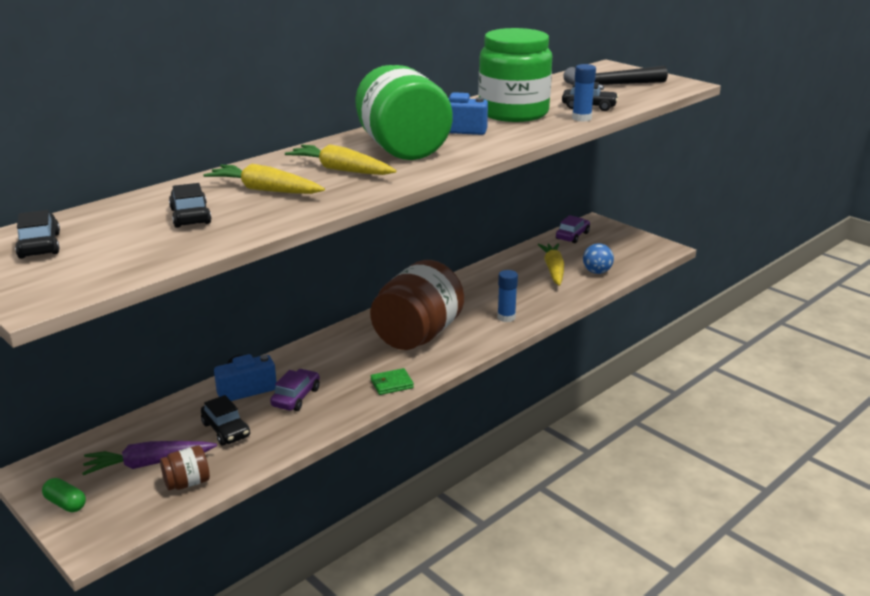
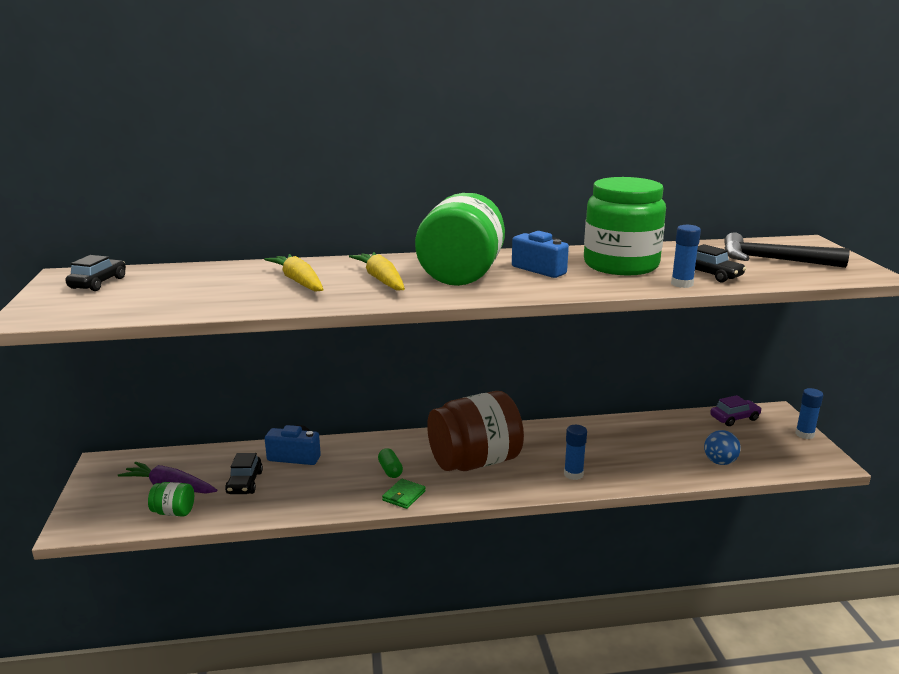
camera: 35 degrees right, 5 degrees down
green capsule [42,478,86,512] -> green capsule moved to [378,448,403,478]
brown jar [160,445,210,491] -> green jar [148,482,194,517]
black car [169,183,211,228] -> none
purple car [270,369,320,411] -> none
green wallet [370,368,414,395] -> green wallet turned 75 degrees counterclockwise [382,479,426,509]
yellow carrot [537,243,564,286] -> none
none -> blue glue stick [795,388,823,439]

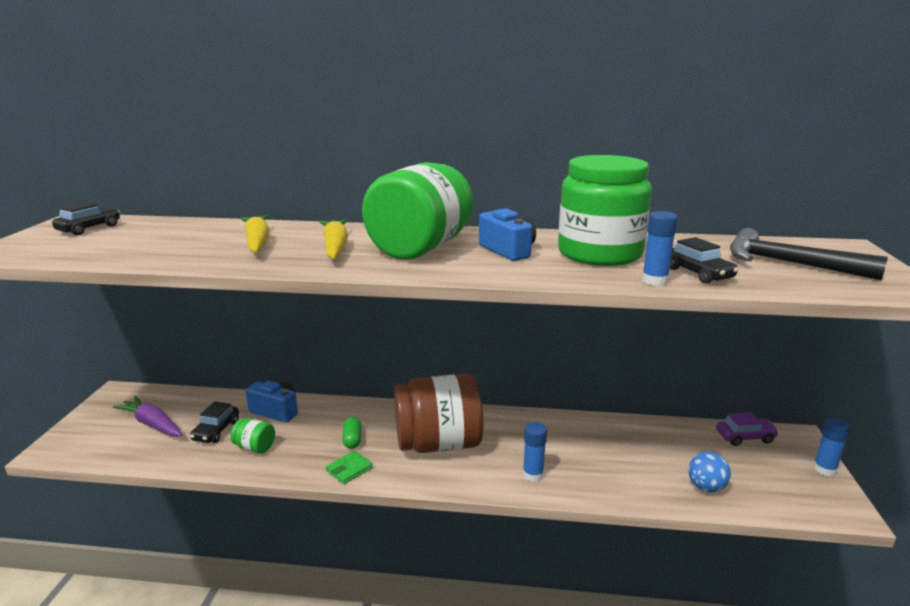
camera: 15 degrees right, 0 degrees up
green jar [148,482,194,517] -> green jar moved to [231,418,275,453]

